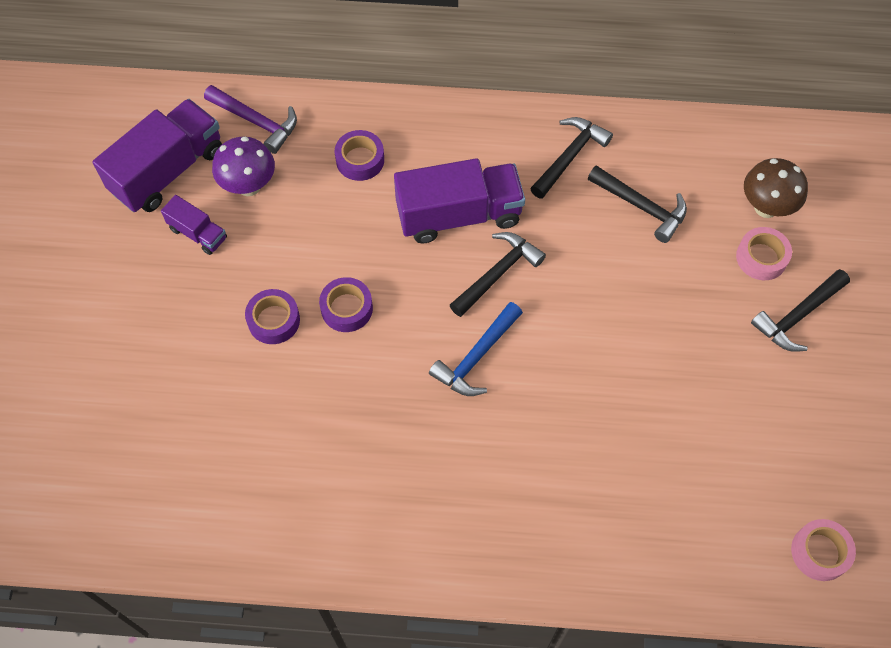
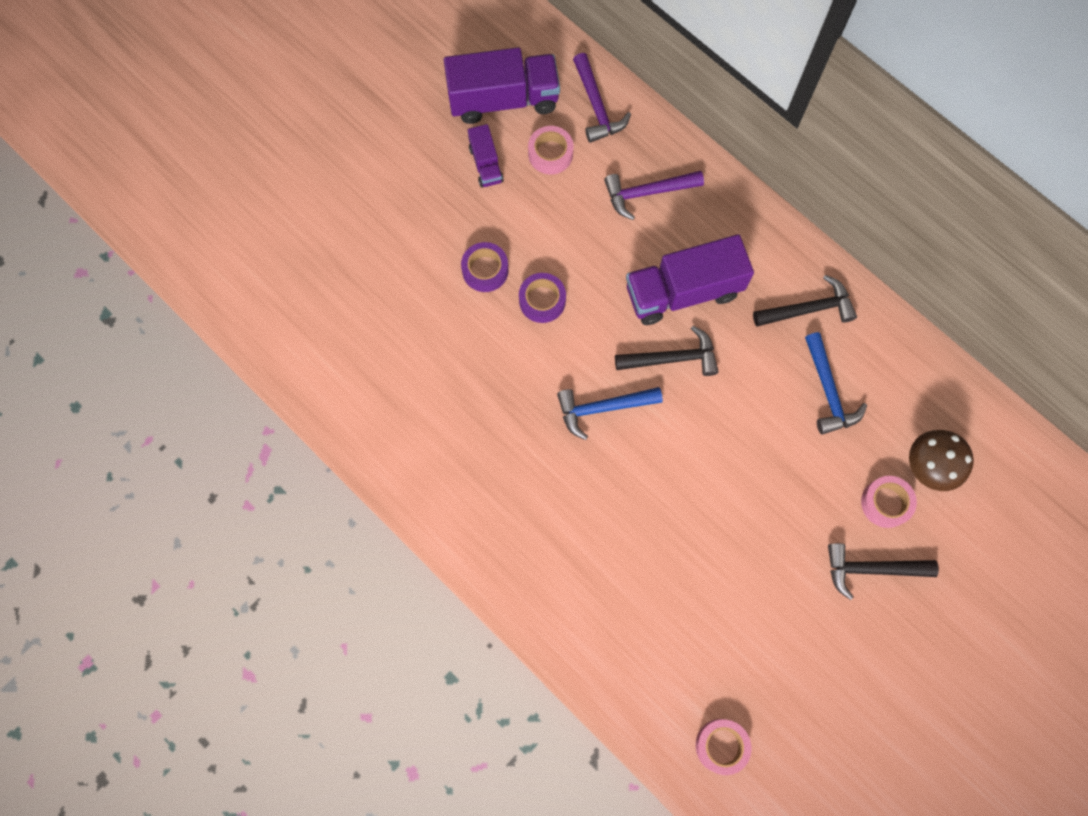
camera: 40 degrees right, 10 degrees up
purple mushroom [212,137,275,196] -> pink tape [528,126,574,174]
purple tape [335,130,384,181] -> purple hammer [604,171,704,220]
purple truck [394,158,525,243] -> purple truck turned 135 degrees clockwise [626,234,754,325]
black hammer [588,165,687,243] -> blue hammer [805,332,867,435]

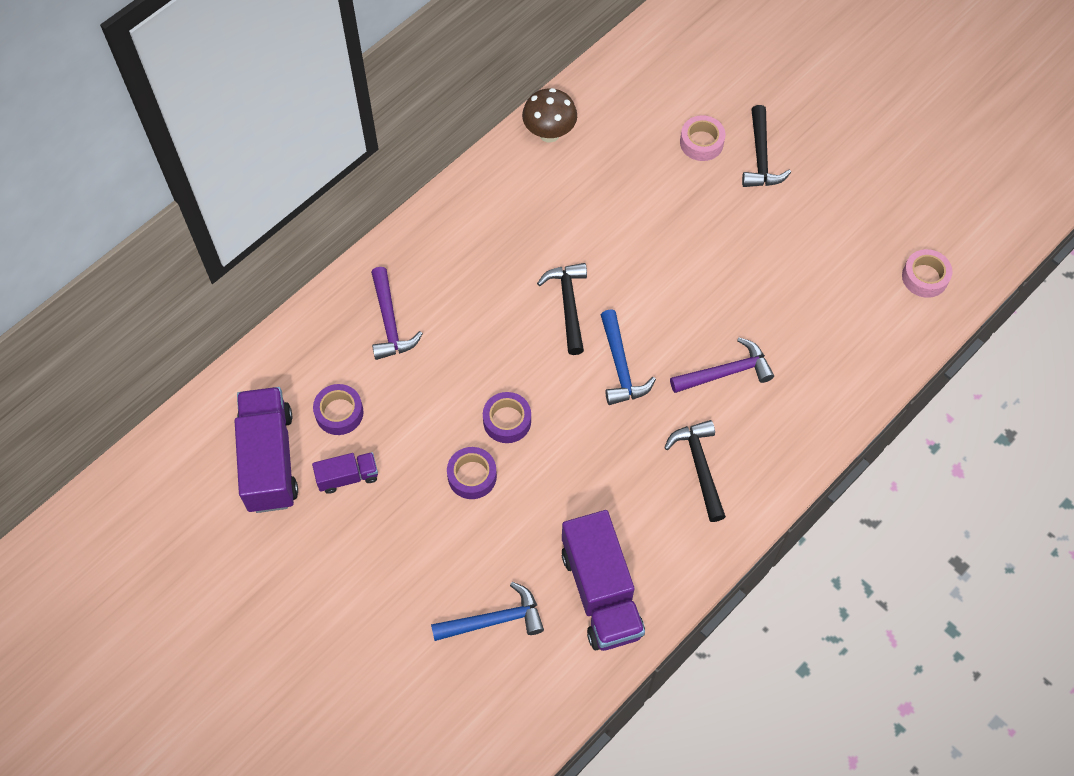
camera: 90 degrees left, 10 degrees down
pink tape [528,126,574,174] -> purple tape [313,384,364,435]
purple hammer [573,53,631,143] -> purple hammer moved to [670,338,774,393]
purple truck [626,234,754,325] -> purple truck moved to [562,510,645,651]
black hammer [753,275,857,327] -> black hammer moved to [664,420,726,522]
blue hammer [805,332,867,435] -> blue hammer moved to [431,582,544,641]
brown mushroom [909,430,974,491] -> brown mushroom moved to [522,88,577,143]

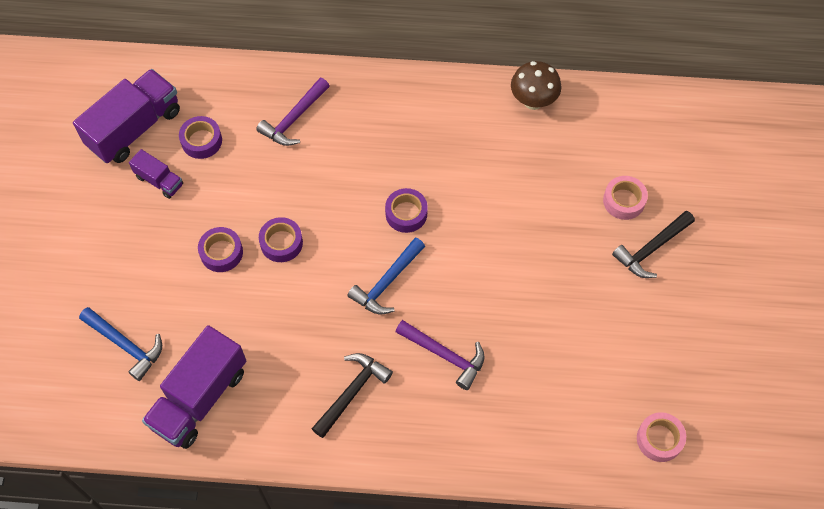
camera: 50 degrees right, 0 degrees up
black hammer [537,263,587,355] -> purple tape [385,188,428,233]

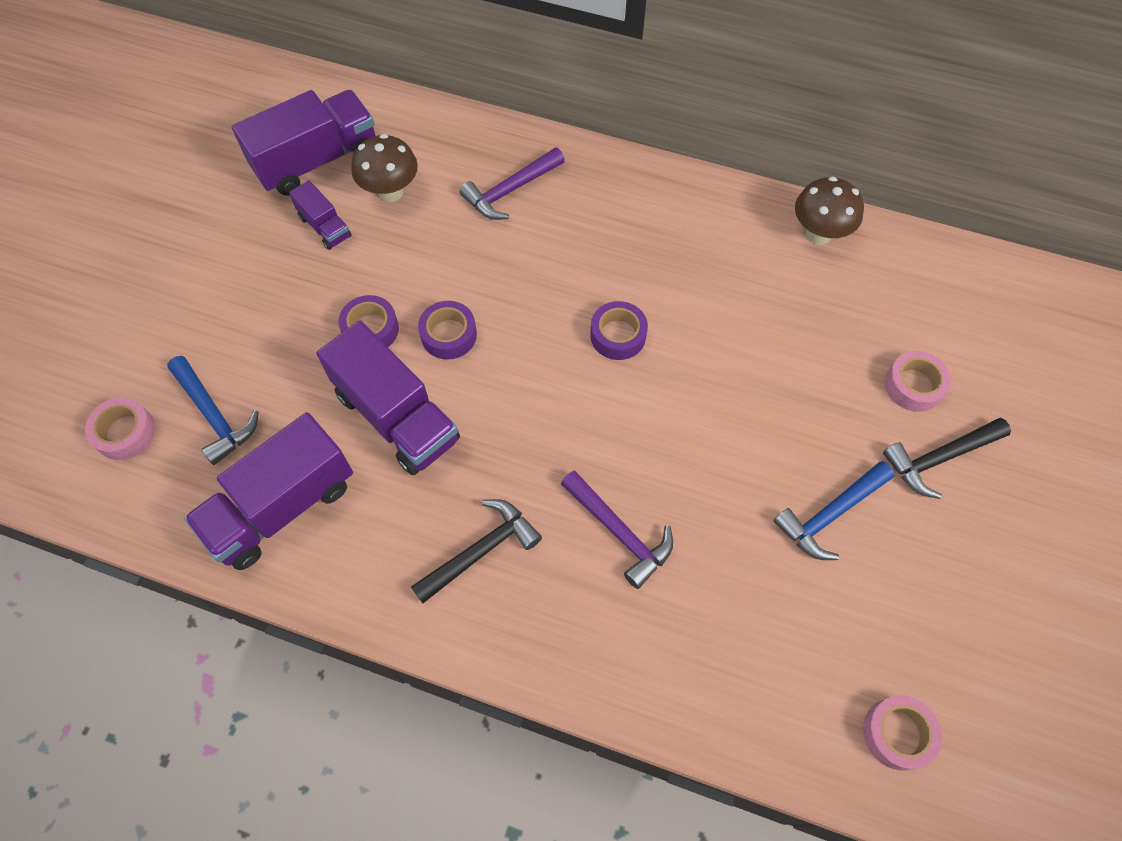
camera: 15 degrees right, 0 degrees up
purple tape [179,116,222,159] -> brown mushroom [351,134,418,202]
blue hammer [347,238,425,314] -> blue hammer moved to [774,461,895,560]
none -> pink tape [85,397,156,460]
none -> purple truck [316,321,460,475]

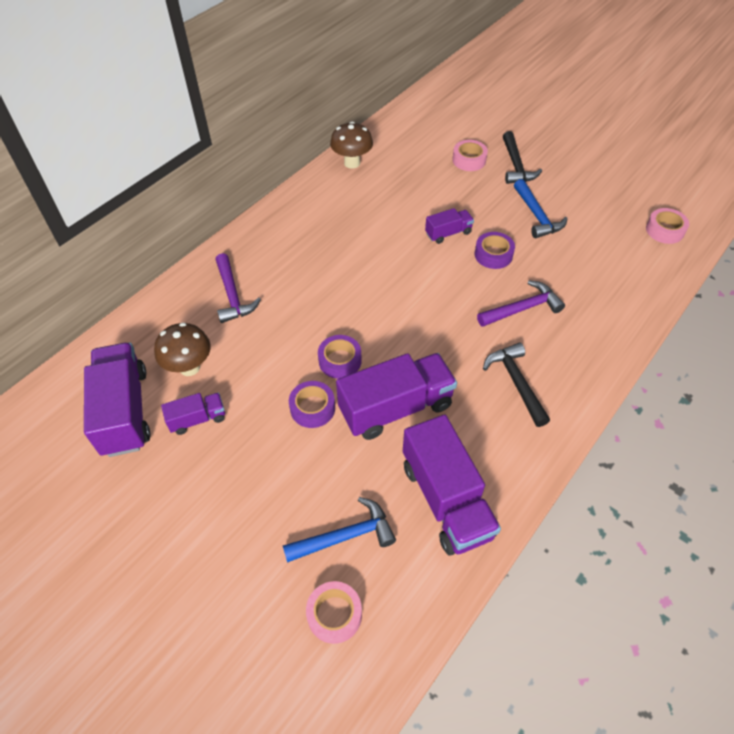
camera: 70 degrees left, 10 degrees down
purple tape [590,301,648,360] -> purple tape moved to [475,232,515,269]
none -> purple truck [425,208,474,244]

